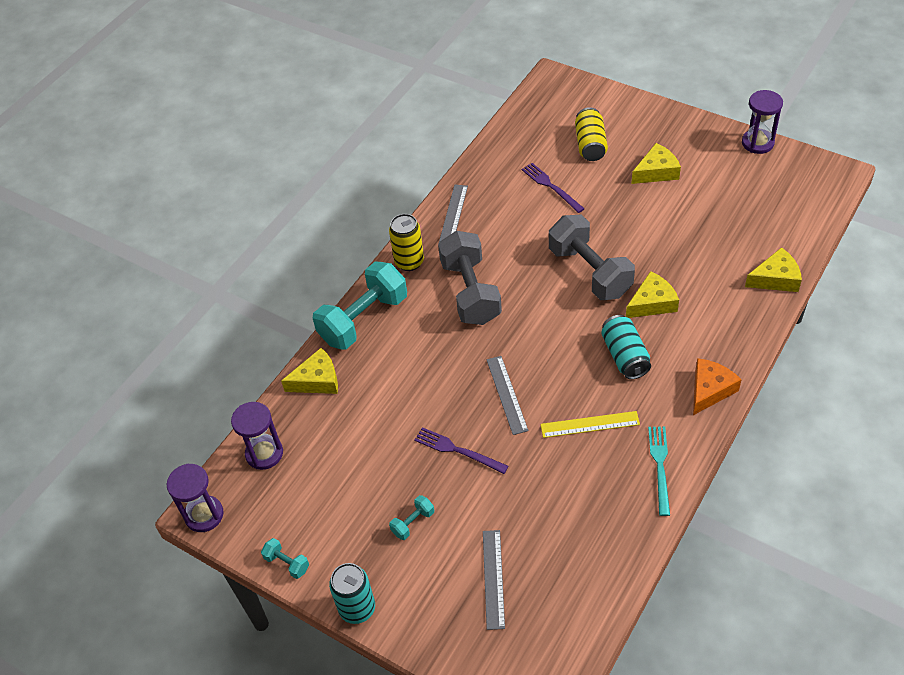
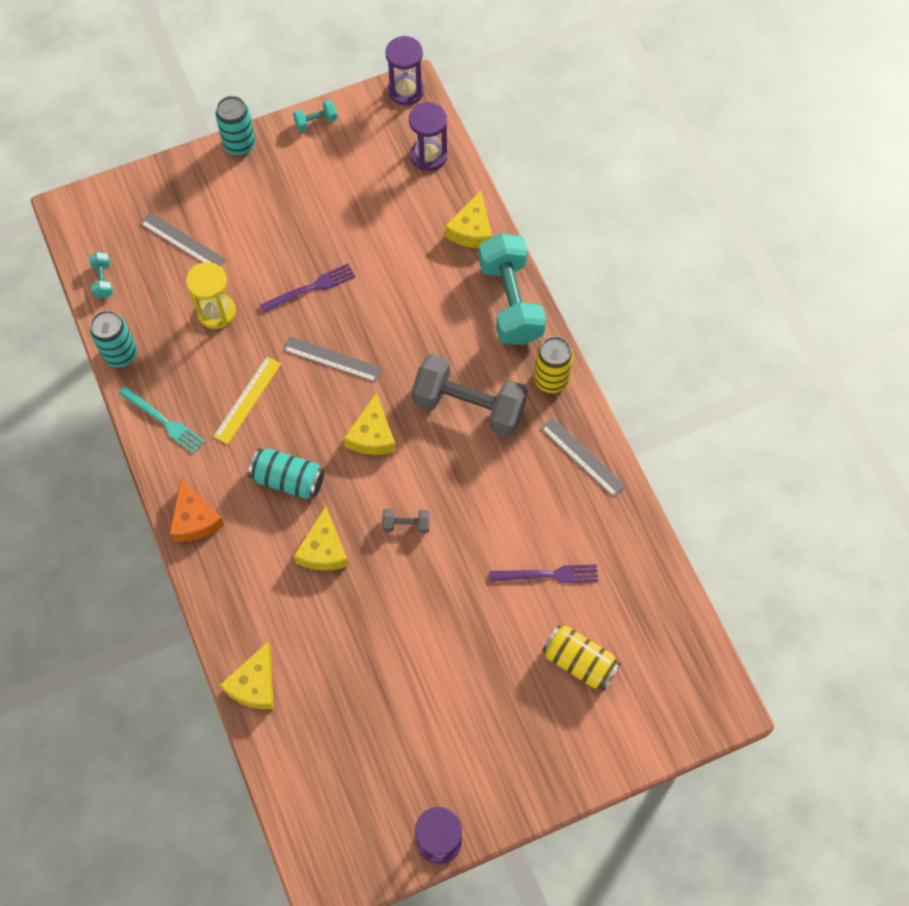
camera: 120 degrees right, 15 degrees up
turquoise dumbbell [389,495,434,540] -> turquoise dumbbell moved to [89,252,113,298]
grey dumbbell [549,215,635,300] -> grey dumbbell [382,509,430,533], size x0.42
yellow cheese [631,143,681,184] -> yellow cheese moved to [344,392,396,455]
none -> turquoise can [90,310,137,368]
none -> yellow hourglass [186,262,236,329]

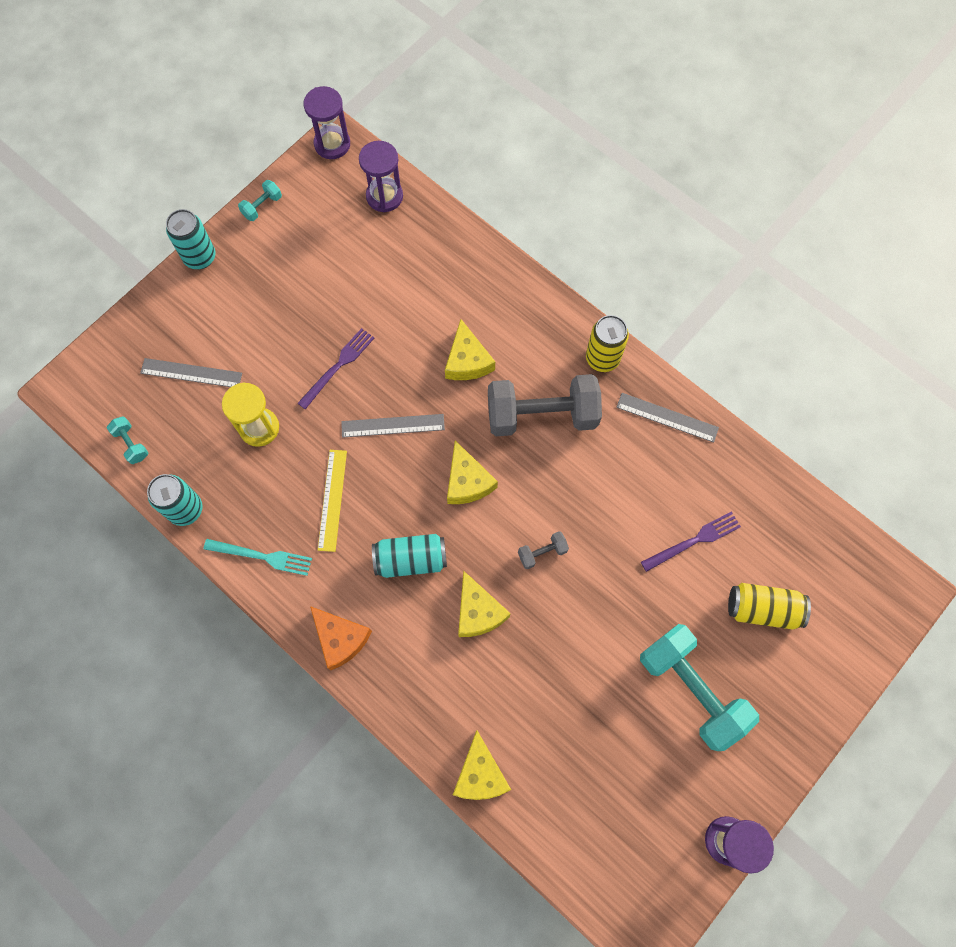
camera: 25 degrees left, 5 degrees up
yellow cheese [445,190,492,248] -> yellow cheese moved to [445,319,495,380]
turquoise dumbbell [479,233,546,345] -> turquoise dumbbell moved to [640,624,759,751]

